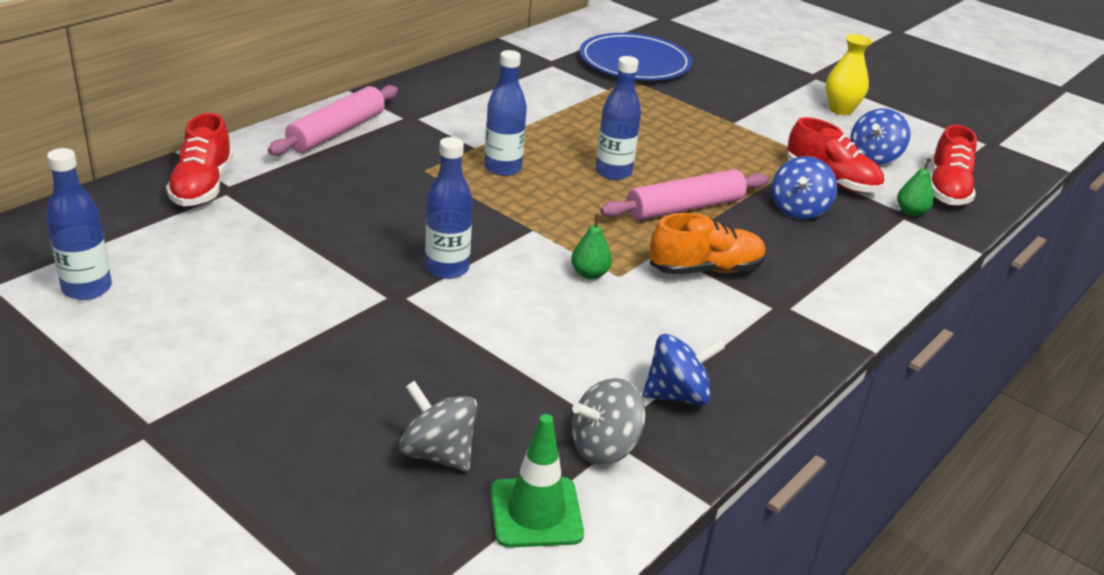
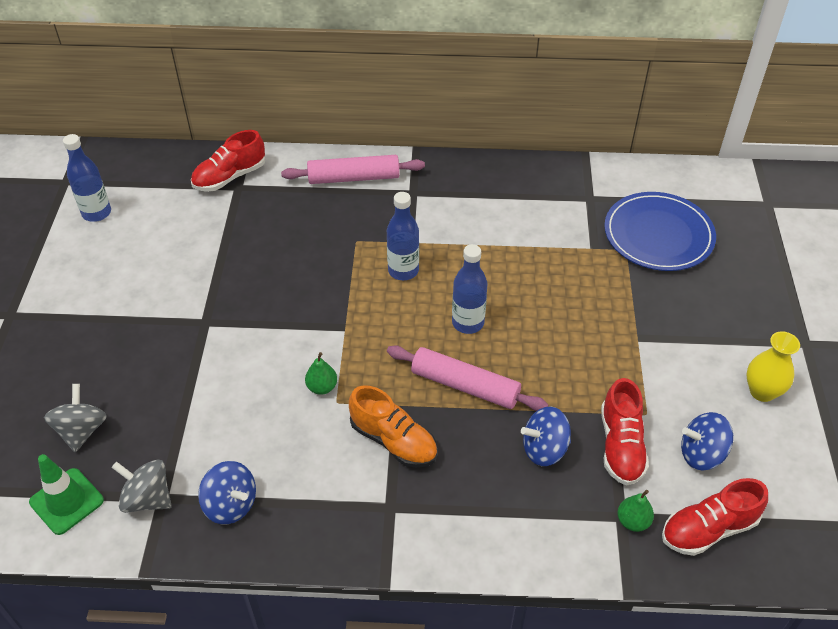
camera: 55 degrees right, 15 degrees up
blue bottle [425,137,473,279] -> none

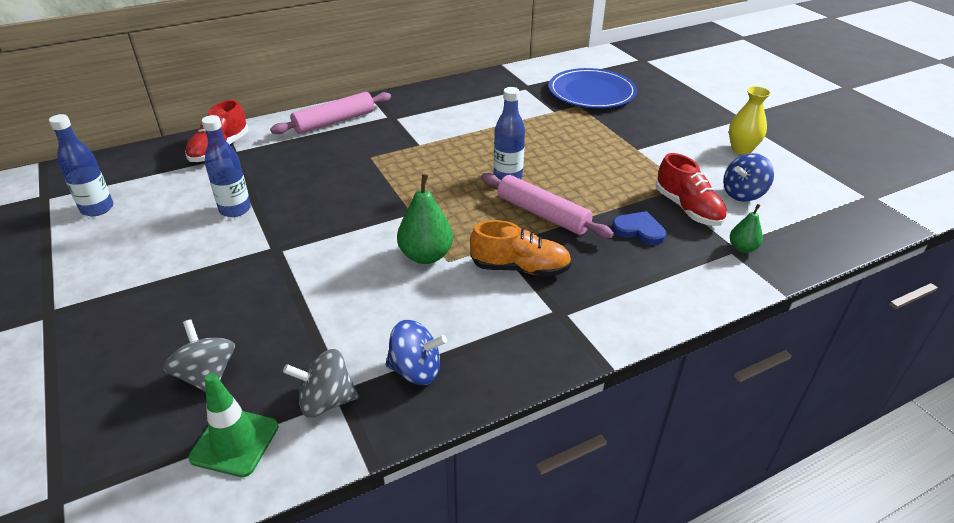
camera: 30 degrees left, 10 degrees down
green pear [305,352,337,395] -> green pear [397,174,453,264], size x1.75
blue bottle [387,192,419,280] -> blue bottle moved to [202,115,251,217]
pink rolling pin [387,345,548,411] -> pink rolling pin turned 45 degrees clockwise [481,173,614,239]
blue spinning top [521,406,571,466] -> blue heart [611,211,666,245]
red shoe [662,478,768,556] -> none

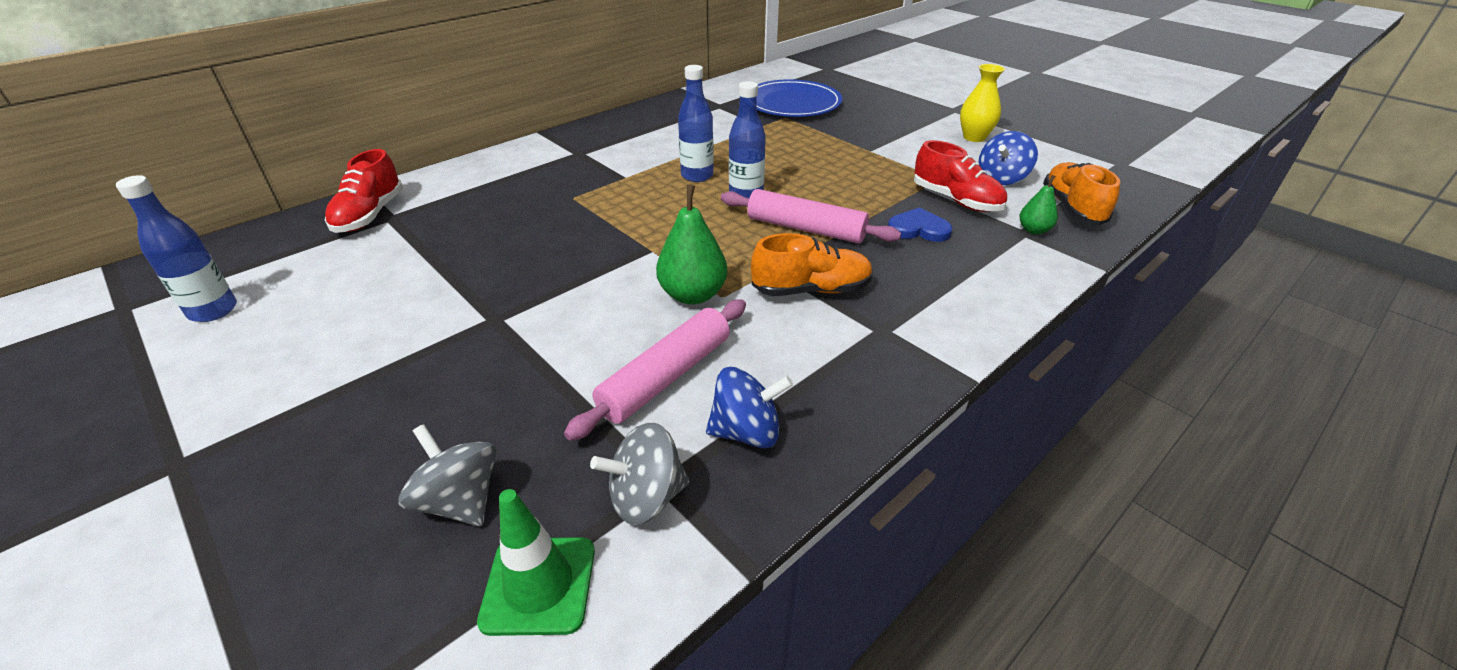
camera: 15 degrees left, 0 degrees up
blue bottle [202,115,251,217] -> blue bottle moved to [678,65,714,182]
pink rolling pin [270,92,391,134] -> pink rolling pin moved to [564,299,746,441]
none -> orange shoe [1043,162,1120,225]

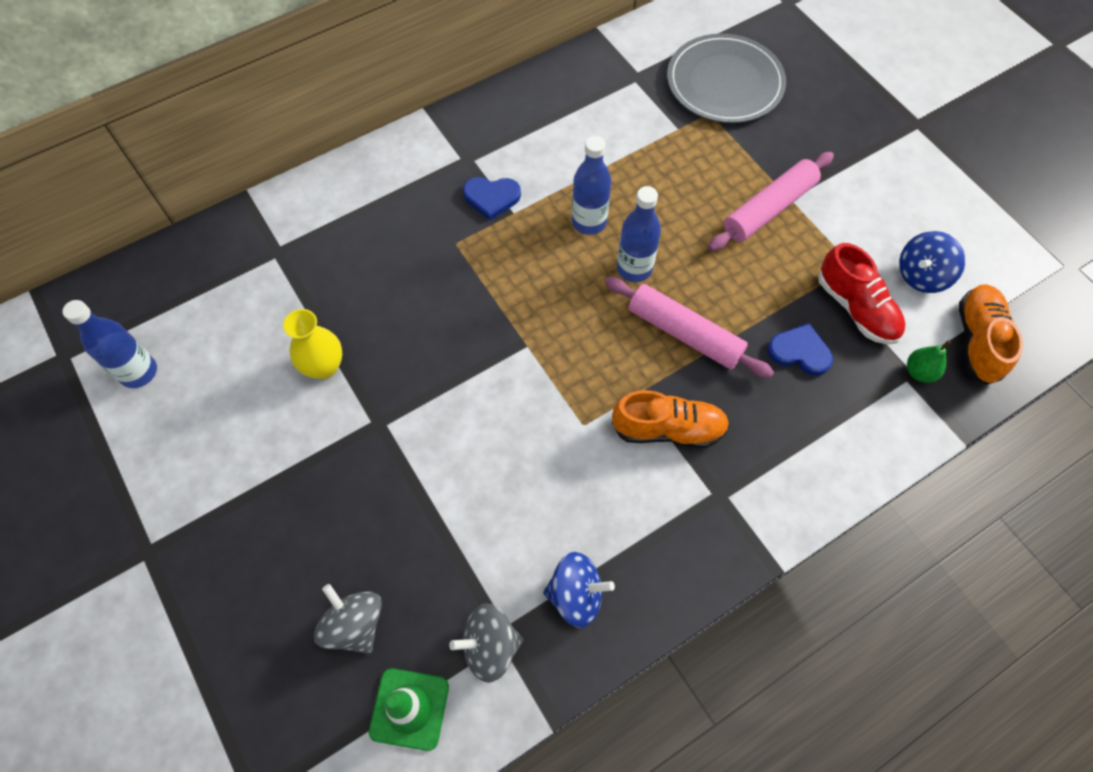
camera: 10 degrees right, 25 degrees up
red shoe [325,149,403,233] -> none
pink rolling pin [564,299,746,441] -> pink rolling pin moved to [708,152,834,251]
green pear [656,185,727,305] -> none
blue plate [756,79,842,117] -> grey plate [667,33,786,123]
yellow vase [960,64,1005,142] -> yellow vase moved to [283,309,342,379]
none -> blue heart [463,177,521,220]

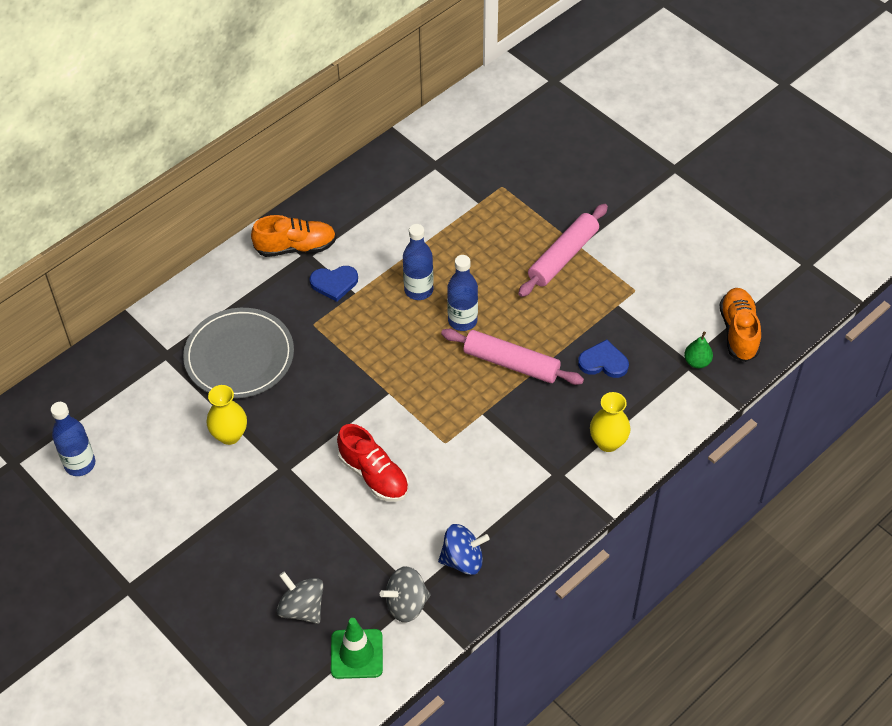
camera: 10 degrees left, 10 degrees down
orange shoe [612,390,730,448] -> orange shoe moved to [251,215,337,257]
grey plate [667,33,786,123] -> grey plate moved to [183,308,294,398]
red shoe [818,243,906,345] -> red shoe moved to [337,424,409,502]
blue spinning top [899,231,965,293] -> none
none -> yellow vase [590,392,630,452]

